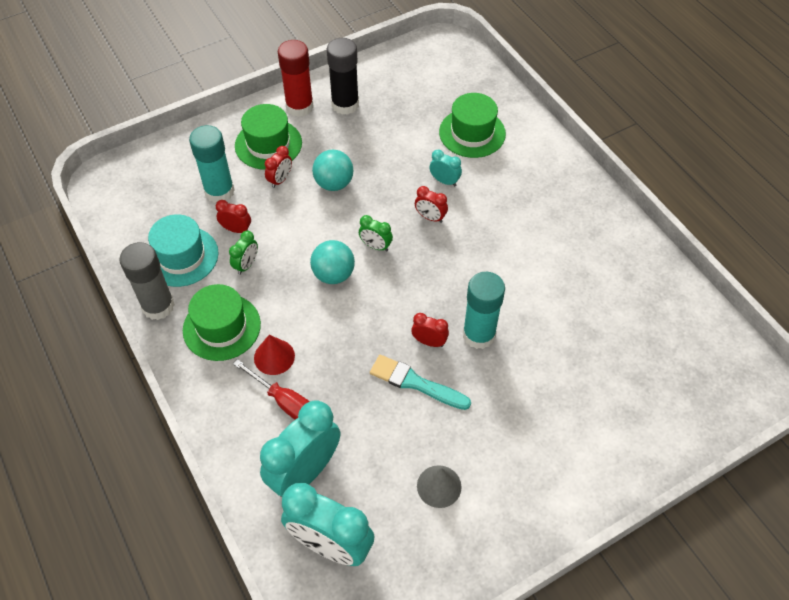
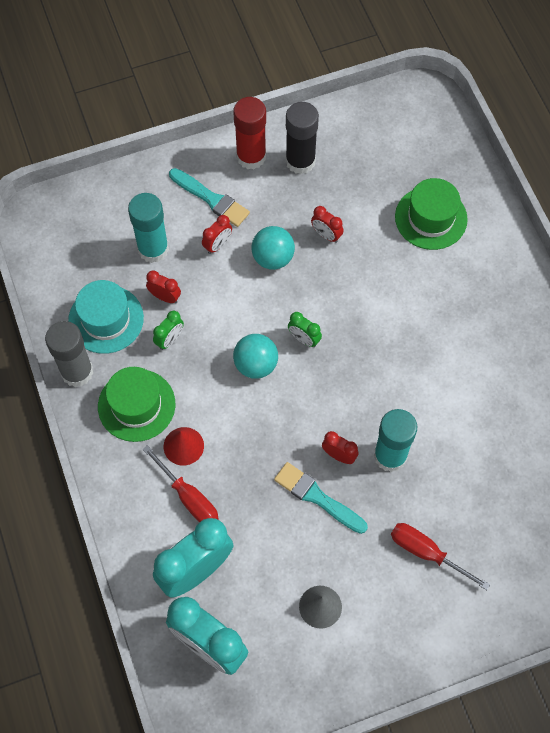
camera: 10 degrees right, 10 degrees up
green hat [235,104,302,170] -> turquoise brush [169,168,250,227]
red clock [415,186,448,223] -> red clock moved to [311,206,344,243]
turquoise clock [429,149,462,186] -> none
none -> red screwdriver [391,523,490,590]

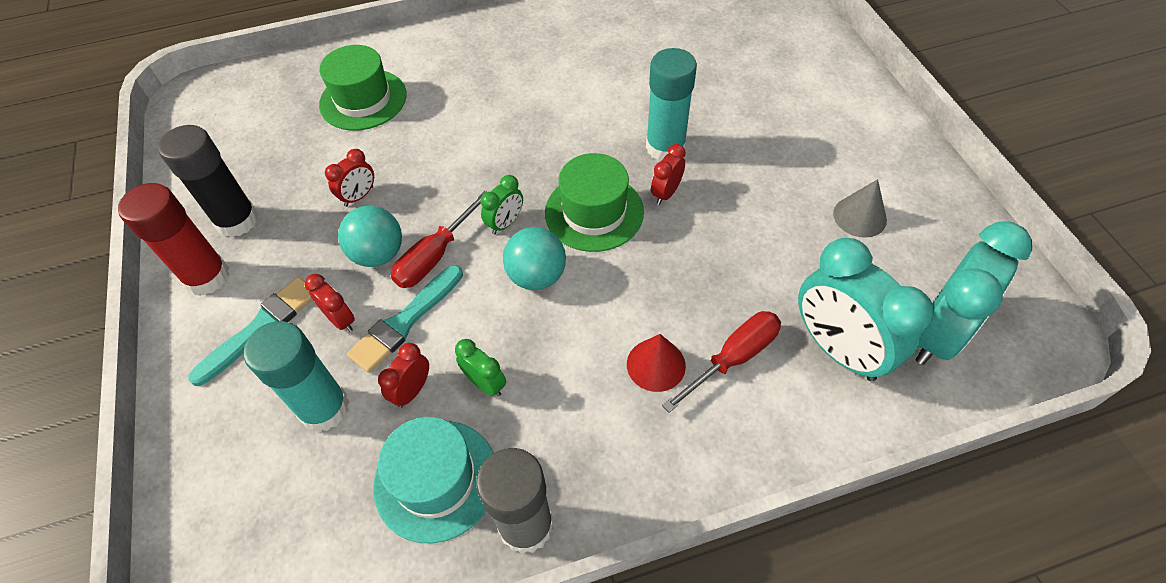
camera: 85 degrees left, 10 degrees down
green hat [98,367,175,442] -> green hat moved to [545,153,644,252]
turquoise brush [274,462,368,534] -> turquoise brush moved to [347,265,463,373]
red screwdriver [391,523,490,590] -> red screwdriver moved to [391,191,486,288]

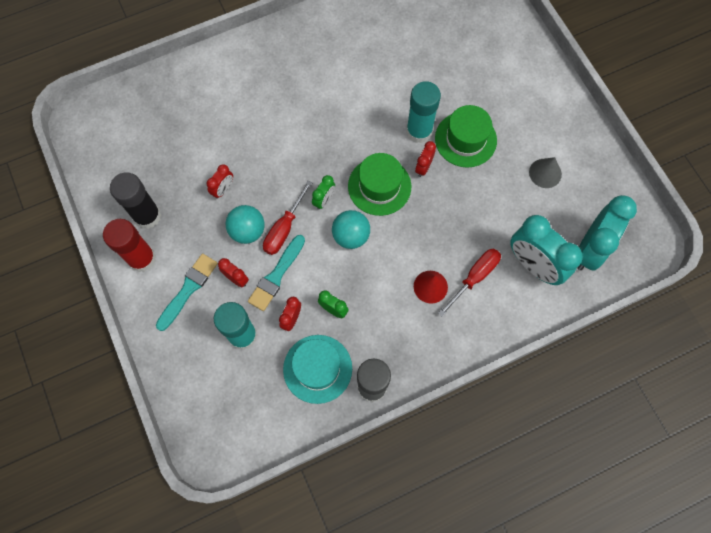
camera: 10 degrees left, 15 degrees up
green hat [319,45,407,130] -> green hat moved to [435,105,497,168]

